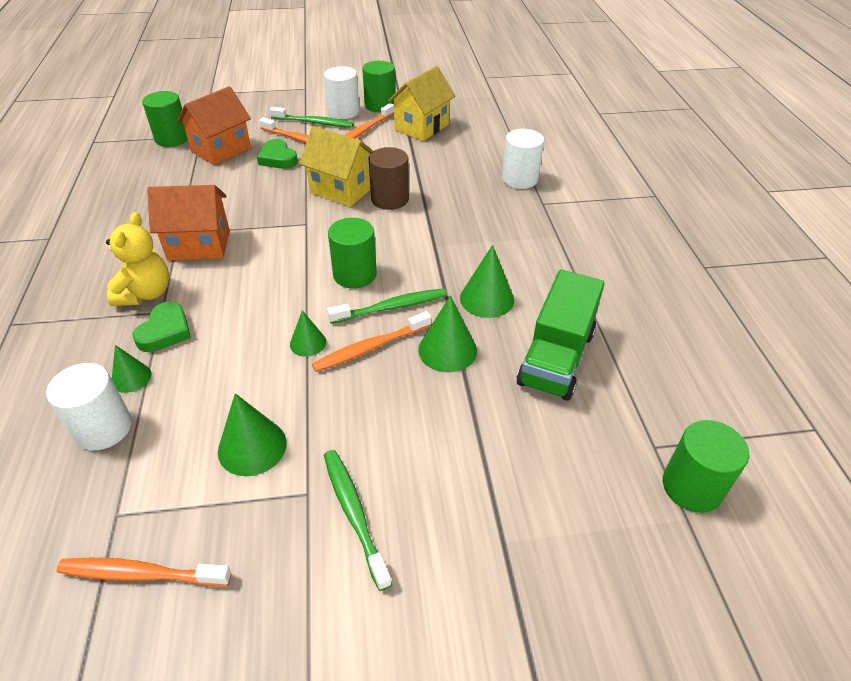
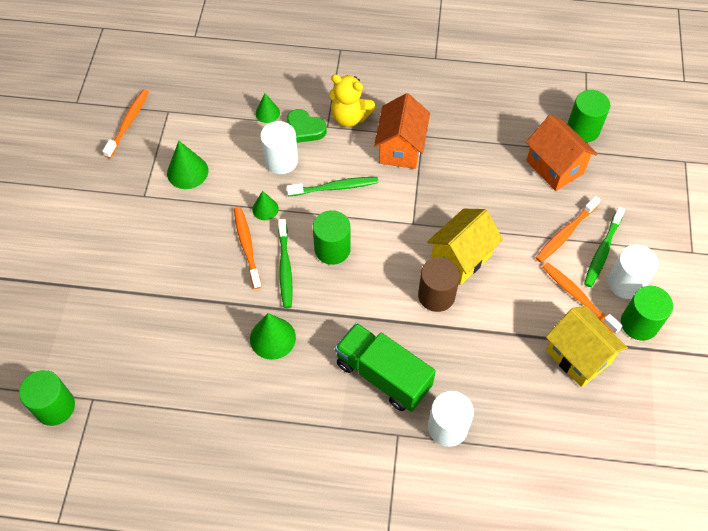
camera: 105 degrees right, 15 degrees up
white cylinder [46,363,132,450] -> white cylinder moved to [260,121,298,174]
green heart [257,139,298,169] -> none
green toothbrush [324,450,392,591] -> green toothbrush moved to [286,177,378,196]
green cone [418,295,477,373] -> none
green truck [517,270,604,401] -> green truck moved to [335,323,436,412]

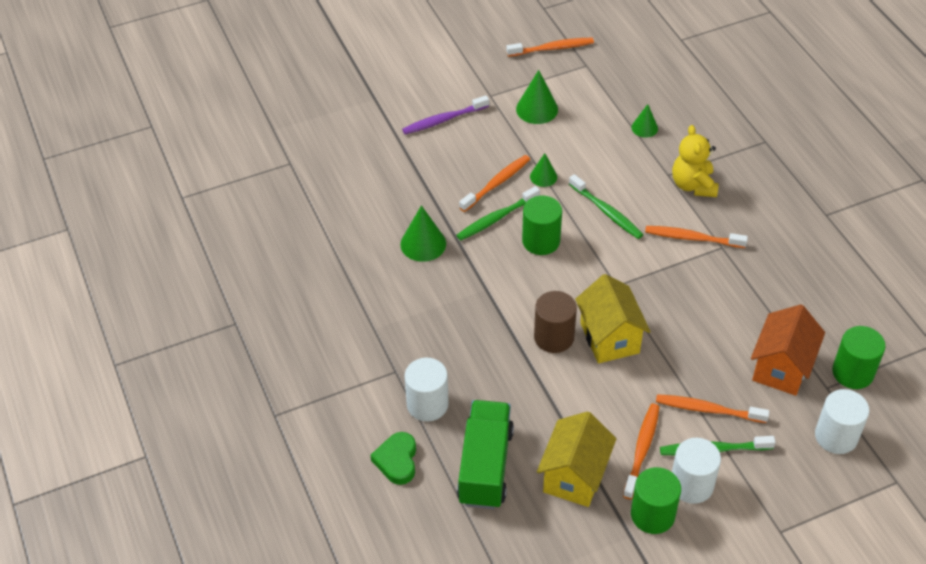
camera: 60 degrees right, 10 degrees down
green cylinder [19,370,75,426] -> none
white cylinder [260,121,298,174] -> white cylinder moved to [815,389,869,454]
green heart [287,109,326,143] -> green heart moved to [370,432,416,485]
green truck [335,323,436,412] -> green truck moved to [457,400,514,509]
orange house [374,93,430,169] -> orange toothbrush [645,226,748,248]
yellow house [427,209,503,285] -> yellow house turned 60 degrees clockwise [575,274,651,363]
none -> purple toothbrush [402,95,489,134]

